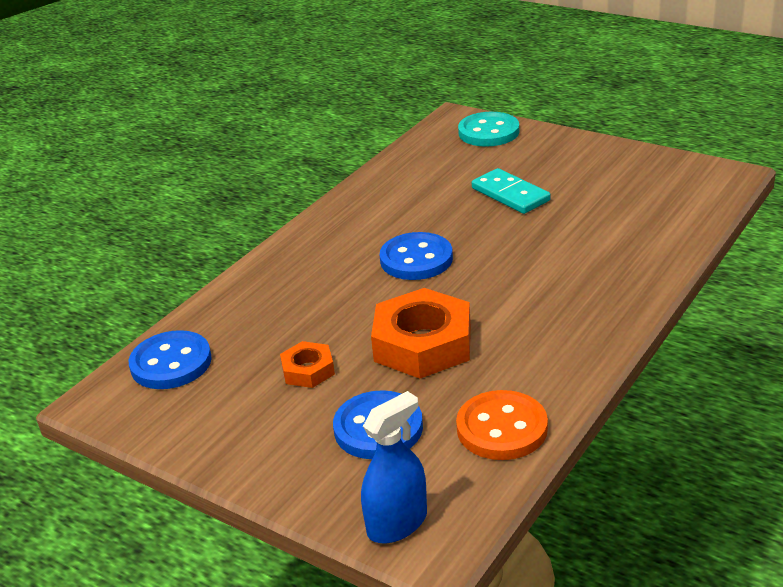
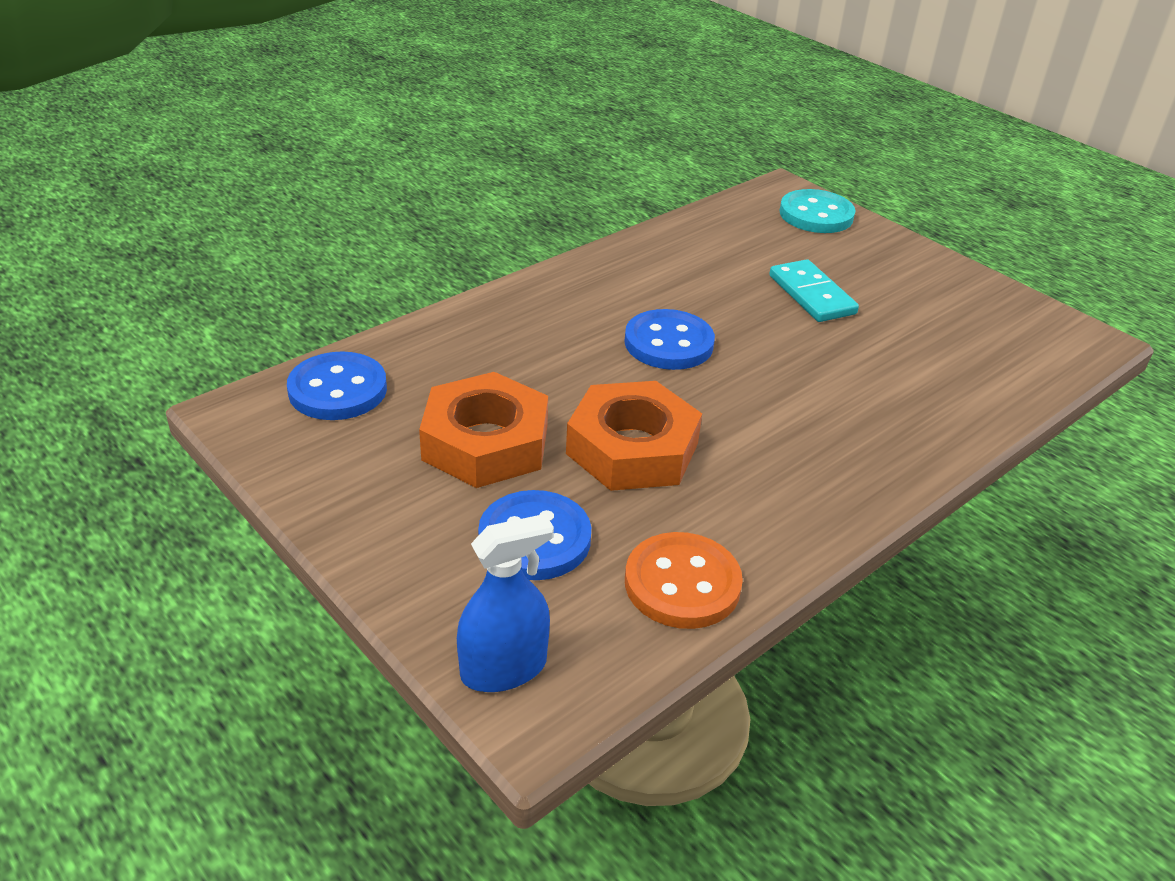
camera: 10 degrees right, 5 degrees up
orange nut [280,341,335,388] -> orange nut [419,372,548,488], size x1.95

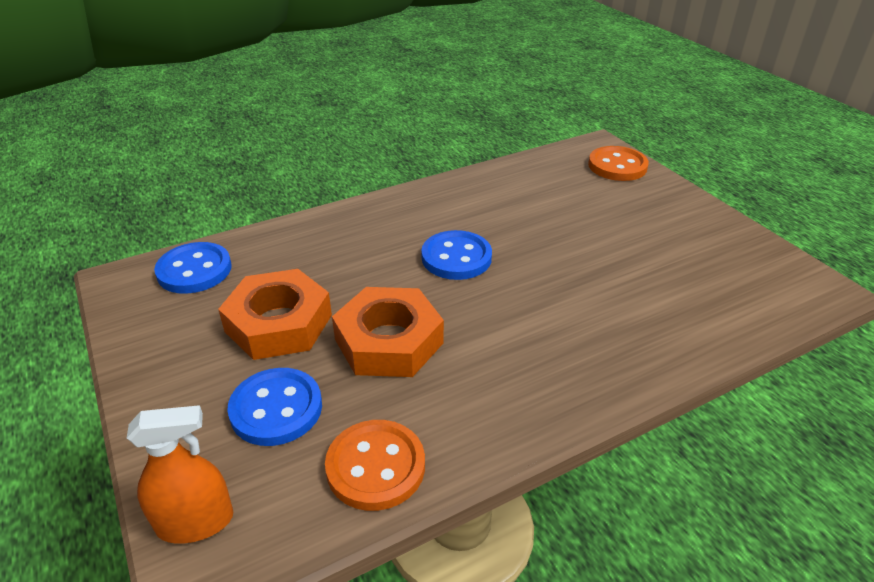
camera: 15 degrees right, 0 degrees up
blue spray bottle [457,514,554,692] -> orange spray bottle [127,405,233,544]
turquoise domino [769,259,859,322] -> none
turquoise button [779,189,856,233] -> orange button [588,146,649,181]

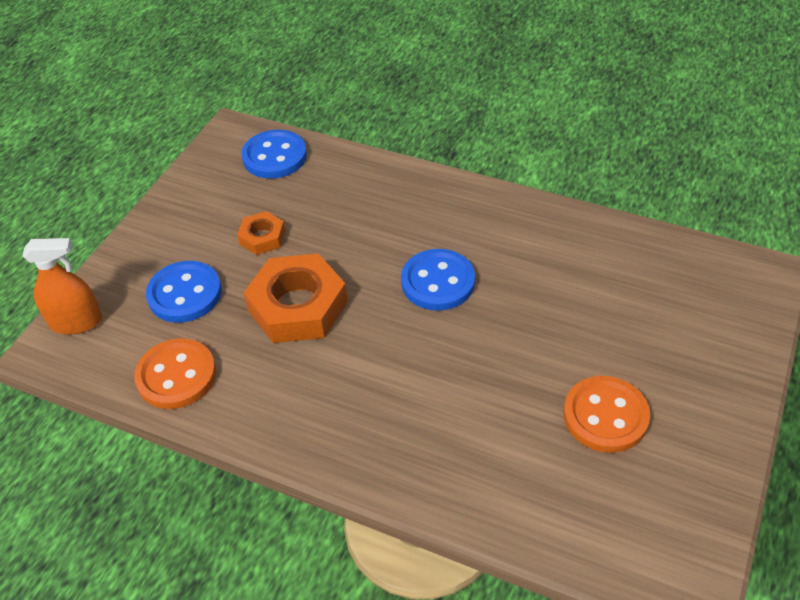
camera: 55 degrees right, 10 degrees up
orange spray bottle [127,405,233,544] -> orange spray bottle turned 45 degrees counterclockwise [22,238,102,335]
orange nut [218,269,332,360] -> orange nut [237,211,285,255], size x0.51
orange button [588,146,649,181] -> orange button moved to [564,376,650,453]

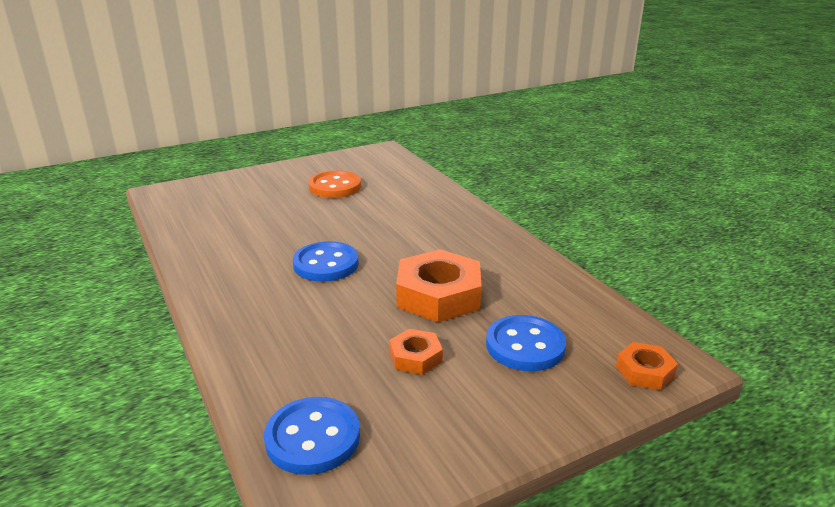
camera: 145 degrees left, 20 degrees down
orange spray bottle [22,238,102,335] -> orange nut [616,342,678,390]
orange button [134,338,216,409] -> none

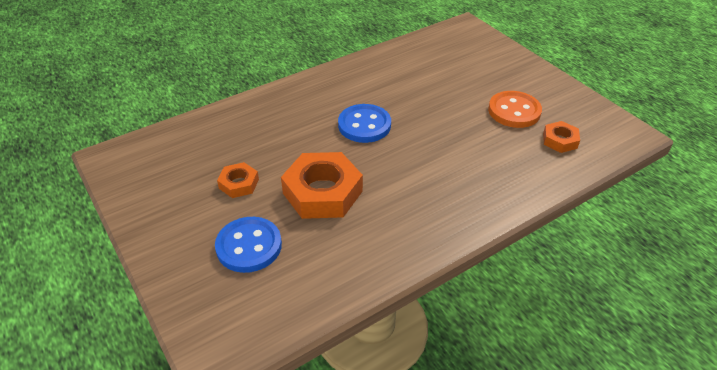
camera: 85 degrees right, 15 degrees up
blue button [264,397,360,475] -> none
orange nut [616,342,678,390] -> orange nut moved to [543,121,580,153]

